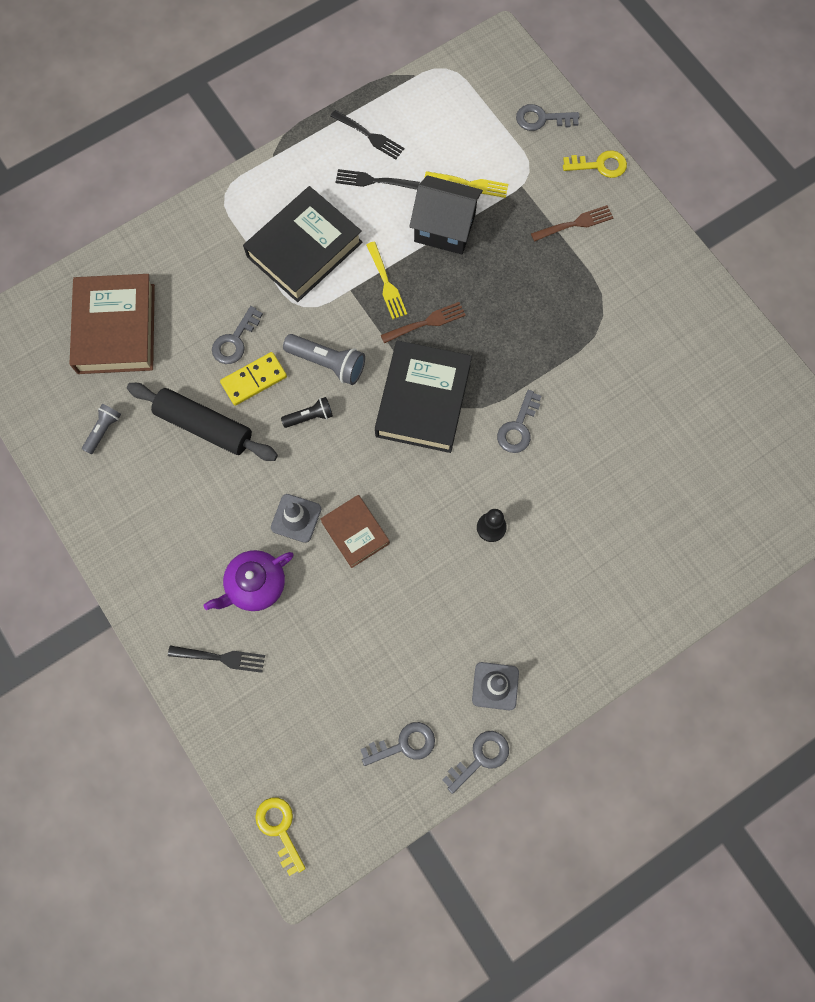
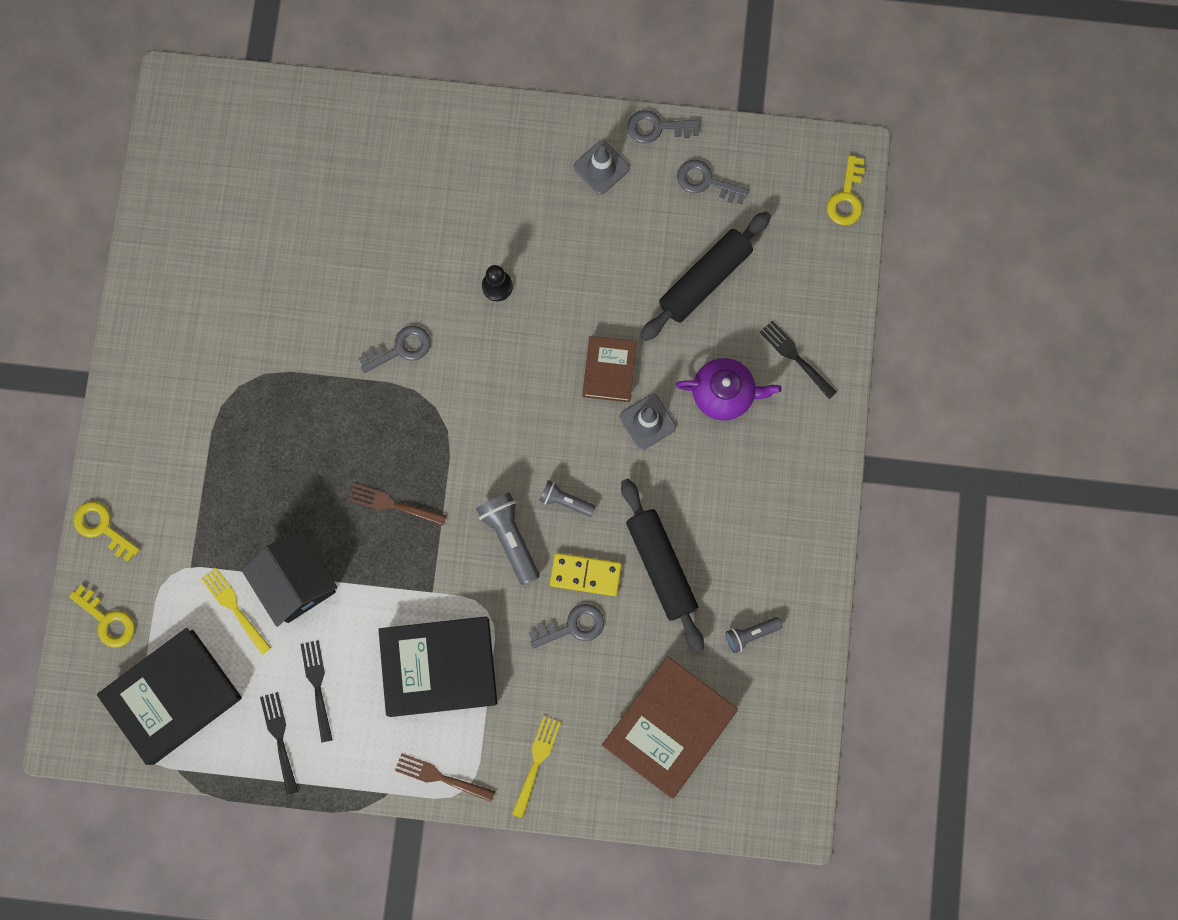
camera: 140 degrees left, 5 degrees up
black flashlight [281,397,333,428] -> grey flashlight [539,480,596,517]
black fork [336,169,420,190] -> black fork turned 150 degrees counterclockwise [301,640,333,743]
yellow fork [366,242,407,319] -> yellow fork moved to [512,716,561,818]
black book [375,340,472,453] -> black book moved to [97,628,242,765]
grey key [516,104,580,131] -> yellow key [69,585,135,648]
brown fork [531,205,613,242] -> brown fork moved to [395,753,495,802]
none -> black rolling pin [640,211,771,341]

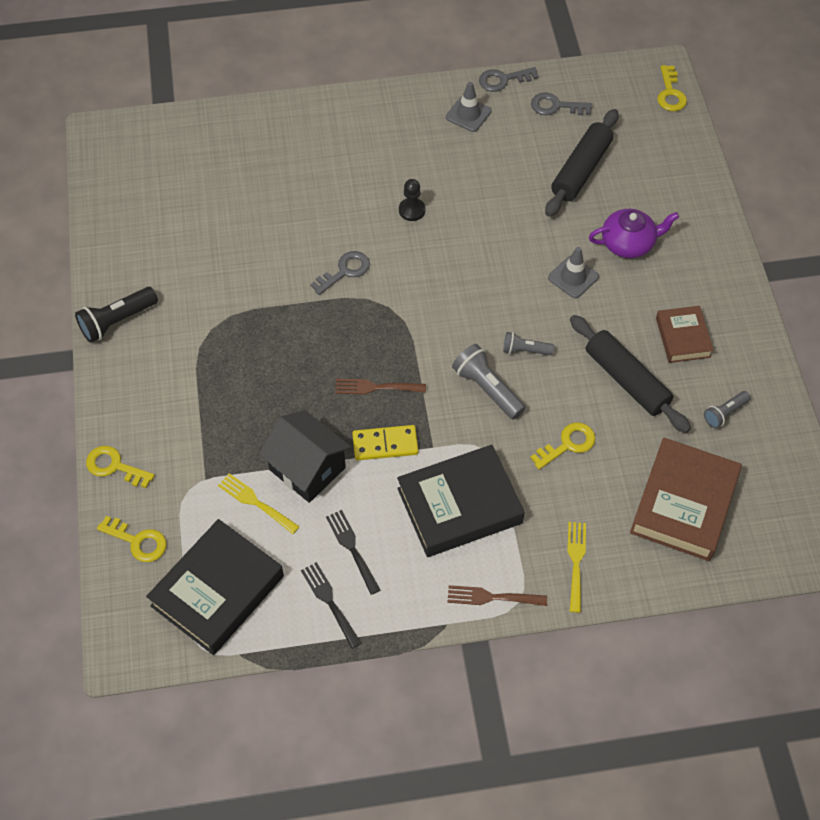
camera: 15 degrees left, 20 degrees down
grey key [529,604,604,649] -> yellow key [530,422,595,470]
yellow domino [550,553,622,596] -> yellow domino moved to [352,425,418,461]
brown book [582,336,637,402] -> brown book moved to [656,306,714,363]
black fork [760,320,837,399] -> none
none -> black flashlight [75,287,158,343]

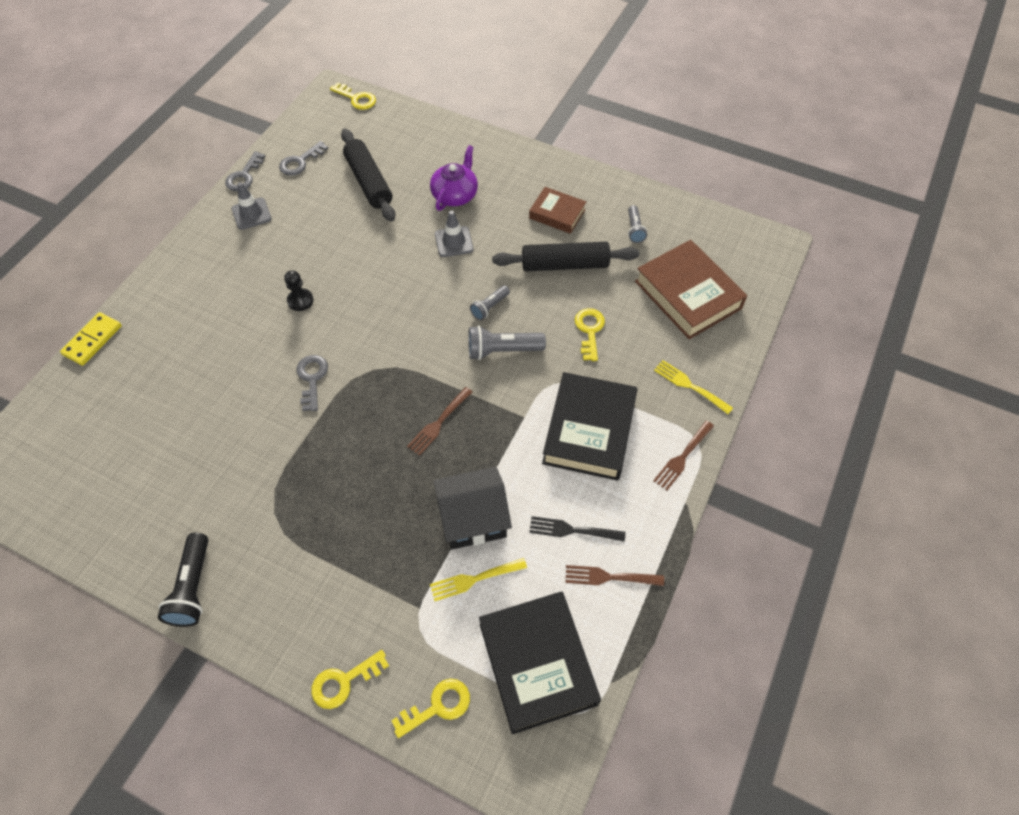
camera: 55 degrees left, 0 degrees up
black fork [301,562,361,649] -> brown fork [565,565,664,586]
yellow domino [352,425,418,461] -> yellow domino moved to [60,312,122,366]

